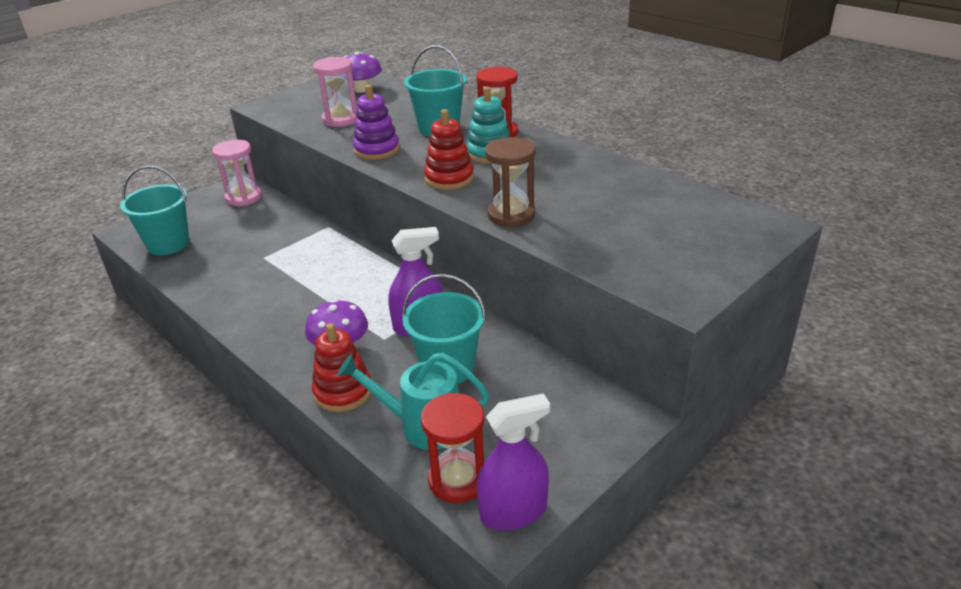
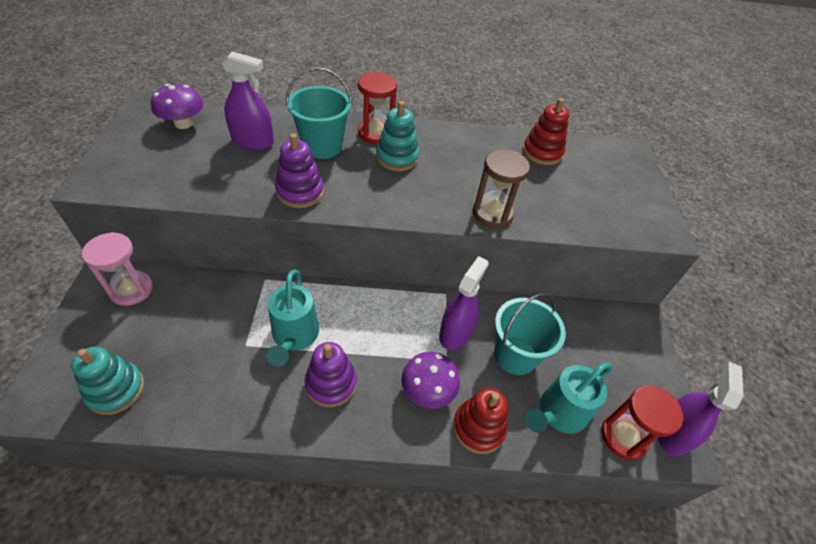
camera: 50 degrees left, 15 degrees up
turquoise bucket [120,165,189,255] -> turquoise stacking toy [71,347,144,415]
pink hourglass [313,57,357,127] -> none
red stacking toy [424,109,474,190] -> red stacking toy moved to [523,98,569,165]
none -> purple spray bottle [221,51,274,150]
none -> turquoise watering can [266,270,319,367]
none -> purple stacking toy [305,342,357,407]

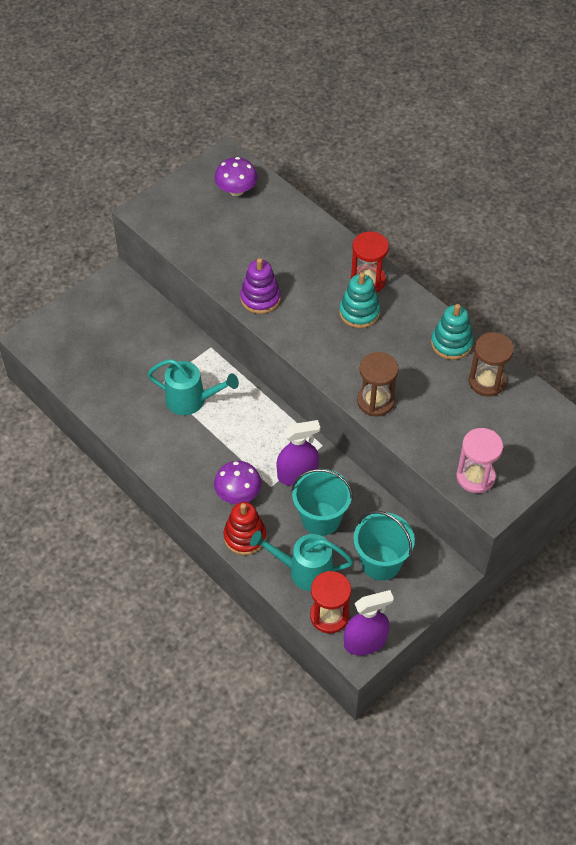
camera: 50 degrees right, 5 degrees up
turquoise stacking toy [71,347,144,415] -> turquoise stacking toy moved to [431,304,473,360]
pink hourglass [82,232,153,306] -> pink hourglass moved to [456,428,503,493]
purple spray bottle [221,51,274,150] -> none
turquoise watering can [266,270,319,367] -> turquoise watering can turned 120 degrees counterclockwise [147,359,239,415]
turquoise bucket [286,67,352,159] -> turquoise bucket moved to [353,511,415,581]
purple stacking toy [305,342,357,407] -> none
red stacking toy [523,98,569,165] -> brown hourglass [469,332,514,397]

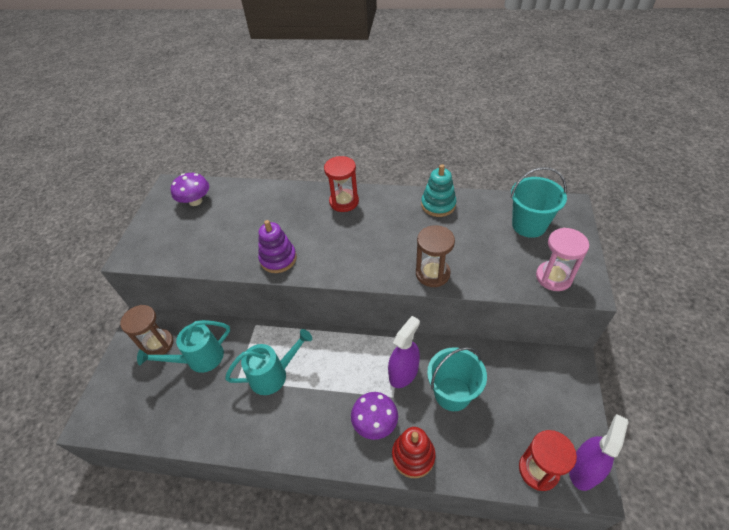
camera: 35 degrees left, 5 degrees down
turquoise watering can [250,531,353,591] -> turquoise watering can moved to [137,320,230,373]
turquoise stacking toy [339,272,380,328] -> none
turquoise bucket [353,511,415,581] -> turquoise bucket moved to [511,167,567,238]
brown hourglass [469,332,514,397] -> brown hourglass moved to [120,305,173,355]

